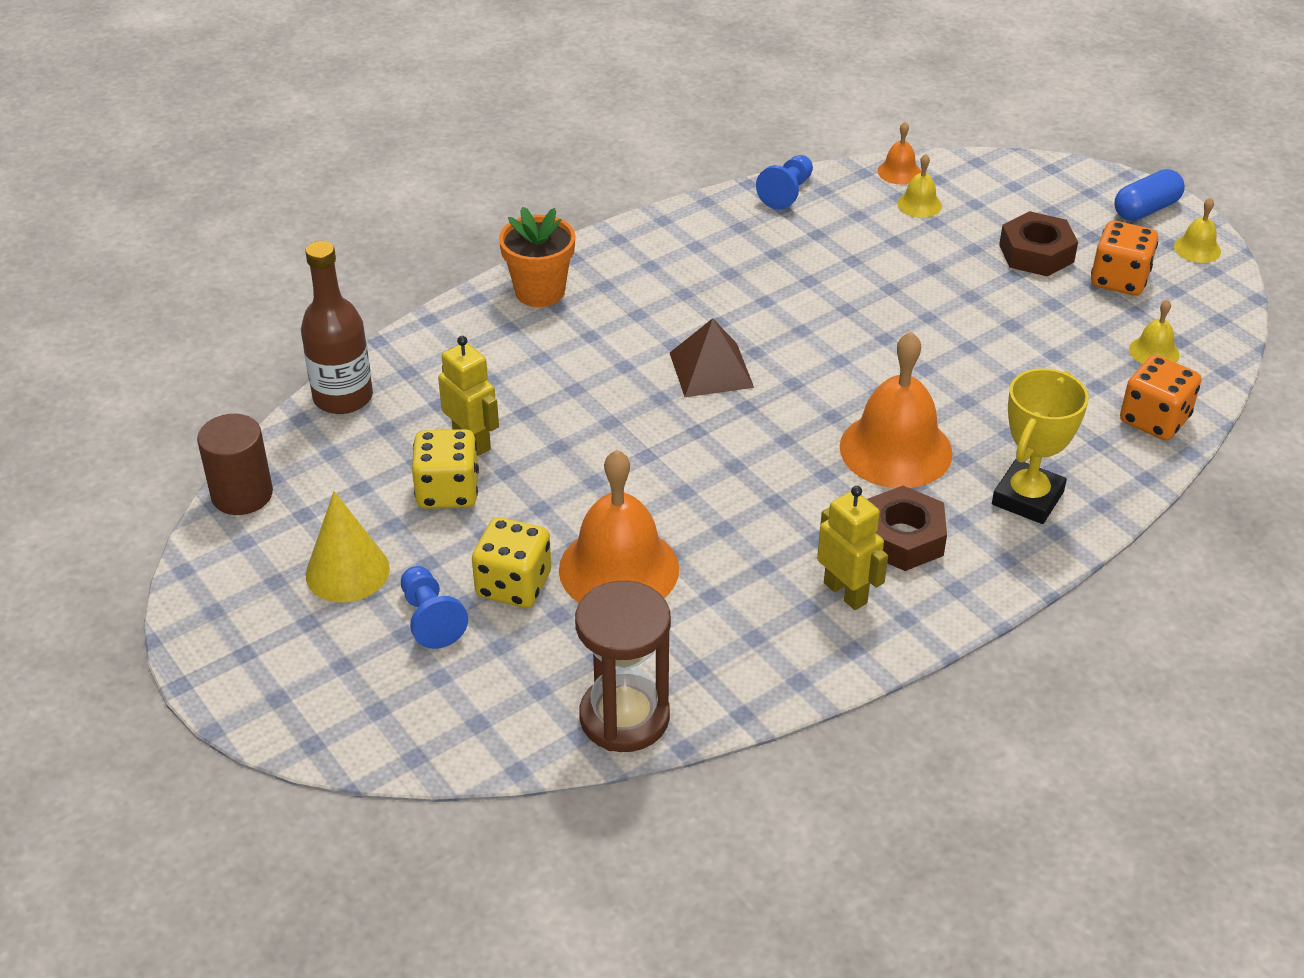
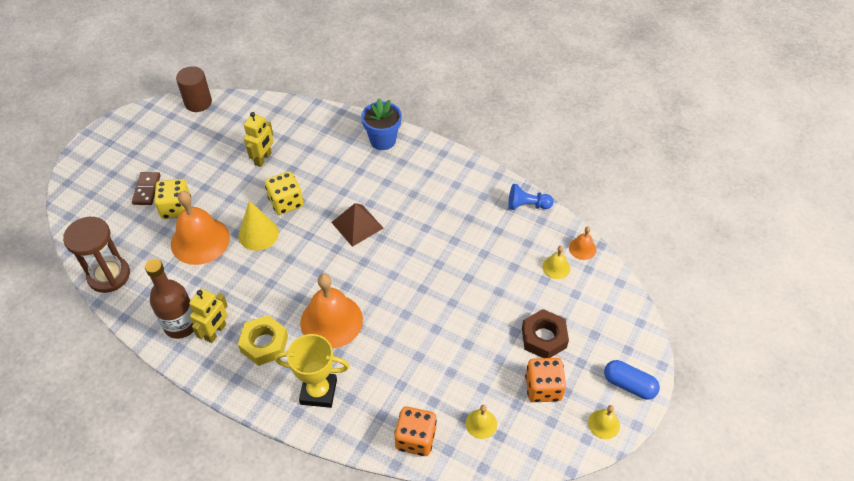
camera: 65 degrees right, 10 degrees up
brown bottle [301,241,373,414] -> brown bottle moved to [145,259,194,339]
yellow cone [306,491,390,603] -> yellow cone moved to [238,201,279,251]
blue pawn [401,566,468,649] -> brown domino [132,172,161,205]
yellow dice [412,429,479,509] -> yellow dice moved to [265,171,304,215]
orange flower pot [499,207,575,307] -> blue flower pot [361,98,402,150]
brown nut [867,486,947,571] -> yellow nut [238,315,288,366]

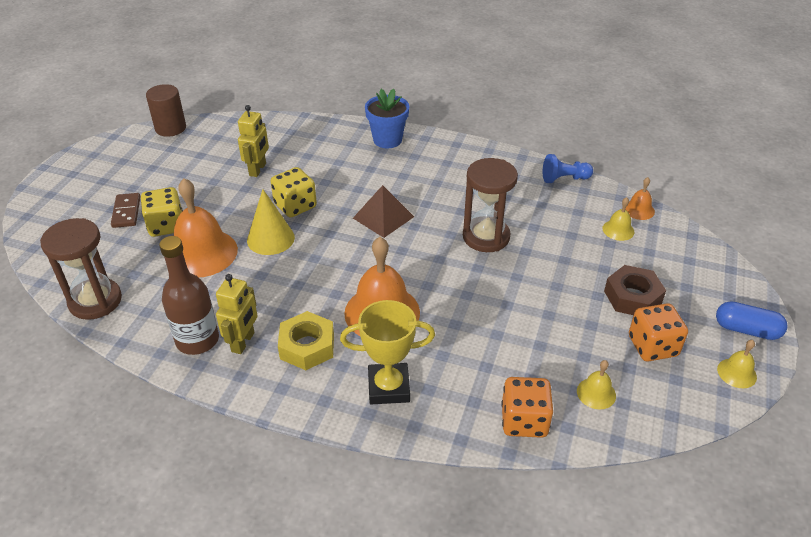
camera: 10 degrees left, 10 degrees down
none -> brown hourglass [463,158,518,252]

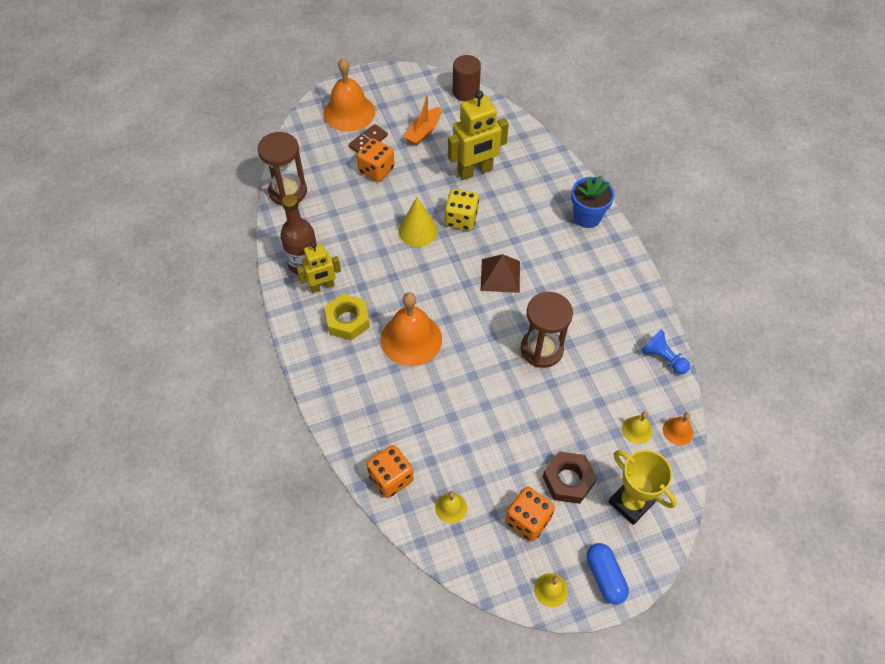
camera: 50 degrees right, 15 degrees up
yellow dice [141,187,183,237] -> orange dice [357,139,395,182]
orange bell [174,178,238,277] -> orange bell moved to [324,58,375,132]
yellow robot [238,105,269,177] -> yellow robot [448,91,509,180], size x1.61
yellow trophy [340,300,435,404] -> yellow trophy moved to [608,450,677,525]
none -> orange boat [404,95,441,145]

